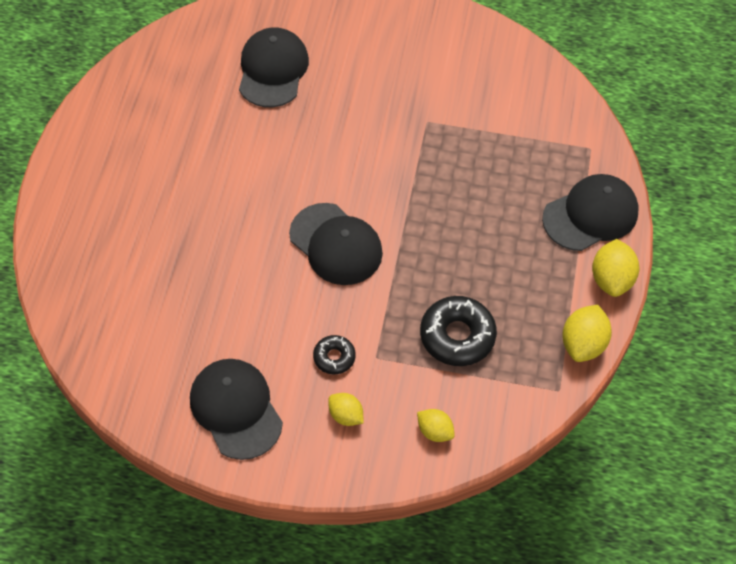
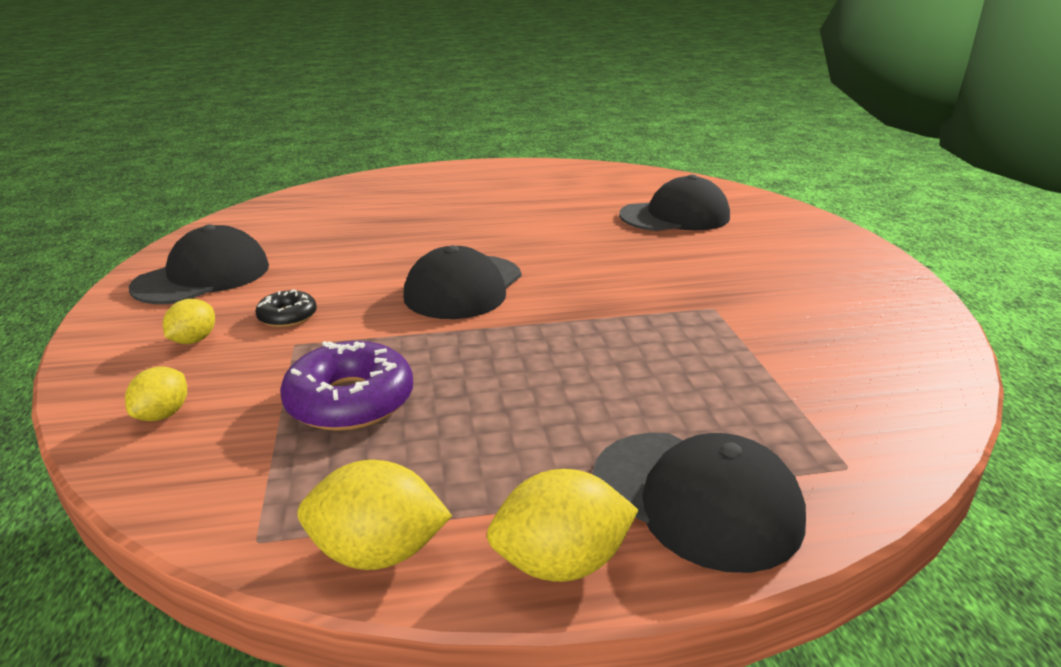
camera: 70 degrees right, 30 degrees down
black donut [420,296,497,366] -> purple donut [280,341,413,431]

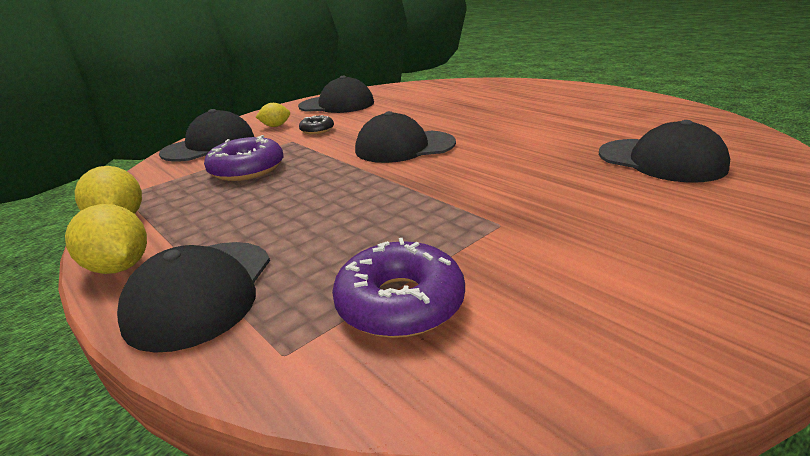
camera: 60 degrees right, 0 degrees up
yellow lemon [125,366,187,421] -> black cap [159,109,254,161]
none -> purple donut [332,238,465,338]

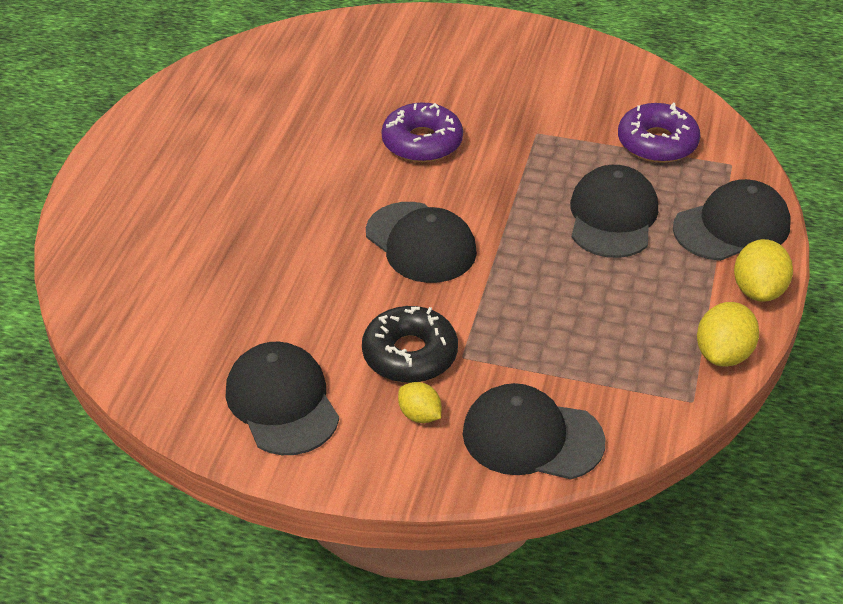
camera: 125 degrees left, 15 degrees up
purple donut [204,135,283,181] -> purple donut moved to [382,102,463,162]
black donut [299,115,334,134] -> black donut [362,306,458,383], size x1.82
black cap [599,120,730,183] -> black cap moved to [570,165,658,258]

